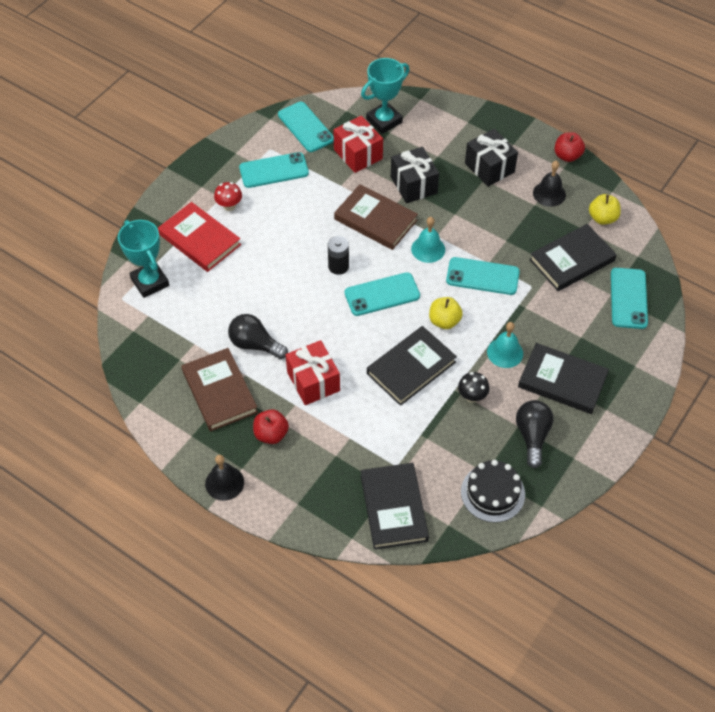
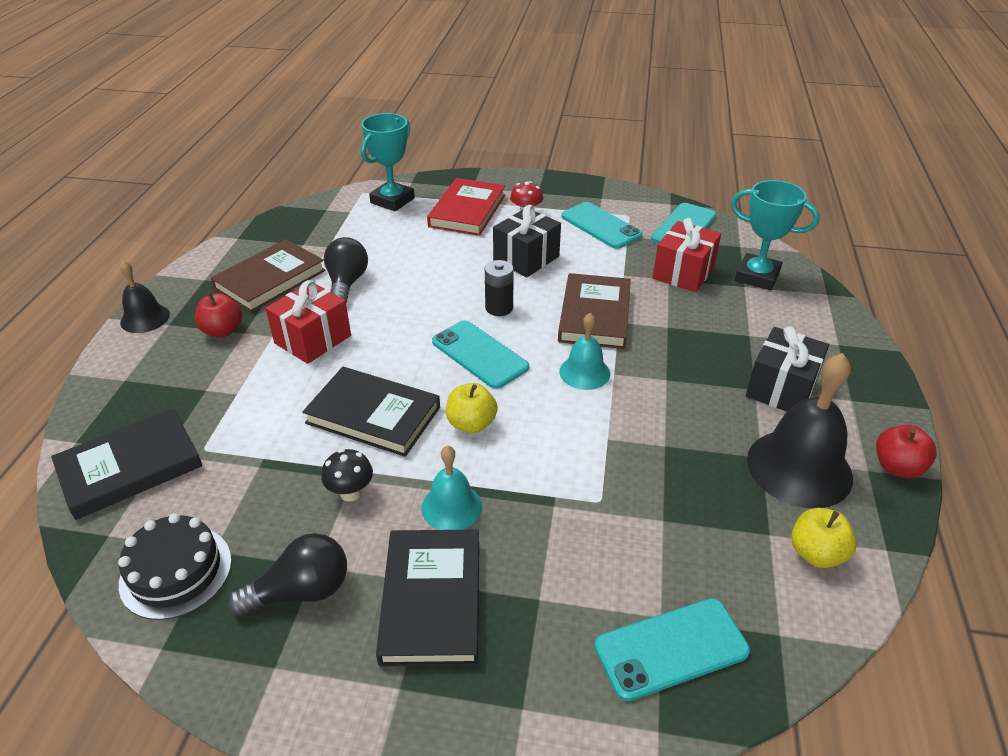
camera: 65 degrees right, 15 degrees down
black gift [391,147,439,204] -> black gift moved to [493,205,561,277]
turquoise phone [446,257,520,295] -> none
black book [529,224,617,291] -> none
black bell [533,161,566,207] -> black bell [747,353,853,508], size x1.76

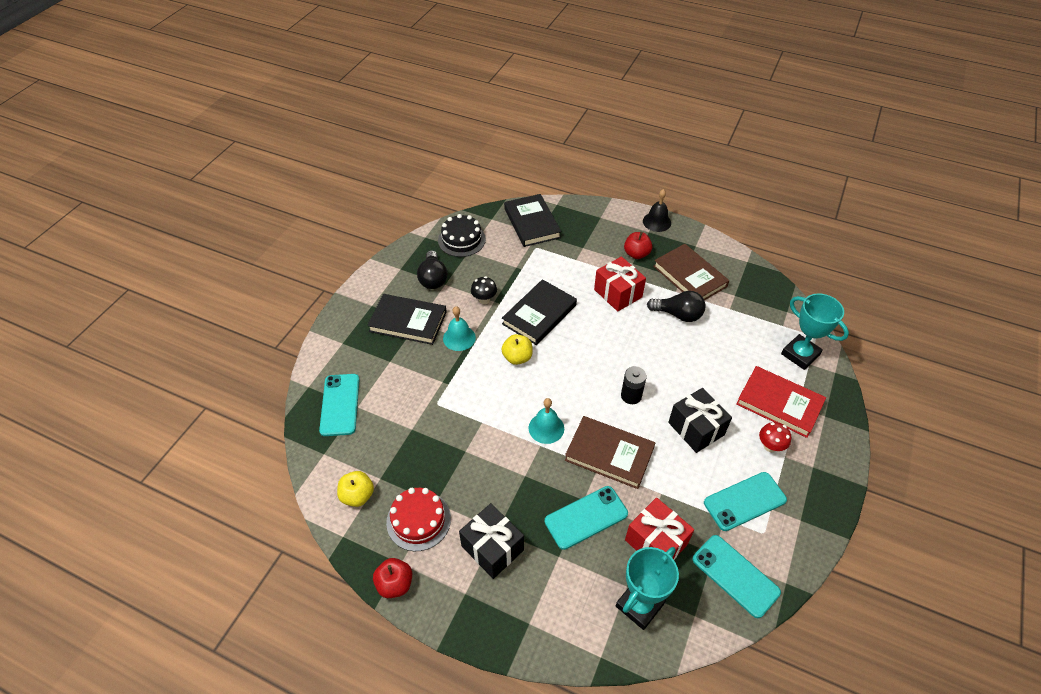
camera: 105 degrees right, 10 degrees up
turquoise phone [432,320,529,389] -> turquoise phone moved to [545,486,628,550]
black bell [747,353,853,508] -> red cake [386,488,451,551]

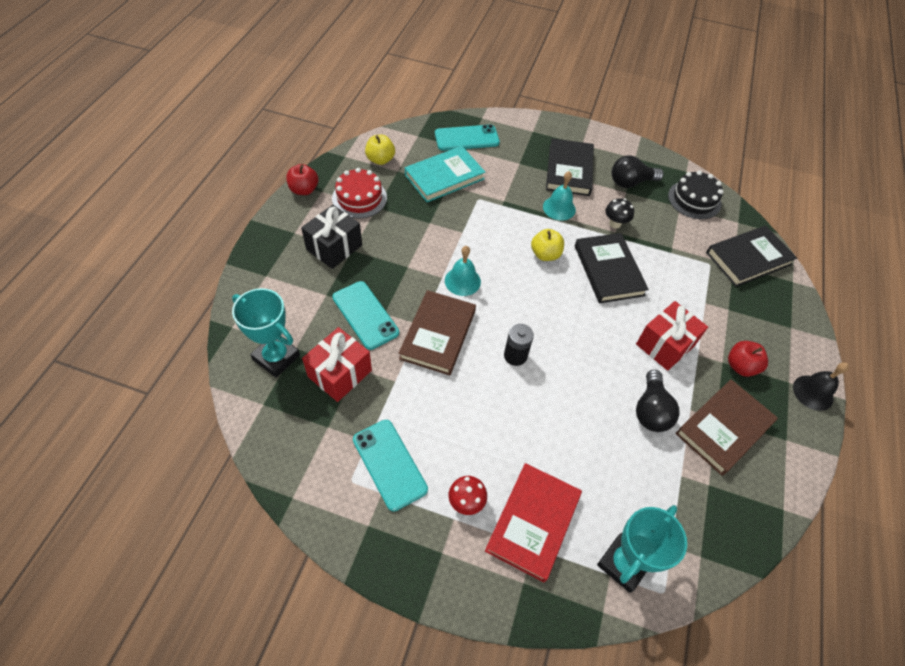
camera: 80 degrees right, 5 degrees up
black book [502,279,577,345] -> black book turned 45 degrees clockwise [575,233,649,303]
black gift [668,388,732,453] -> none
turquoise phone [693,535,781,618] -> none
none -> turquoise book [405,146,485,202]

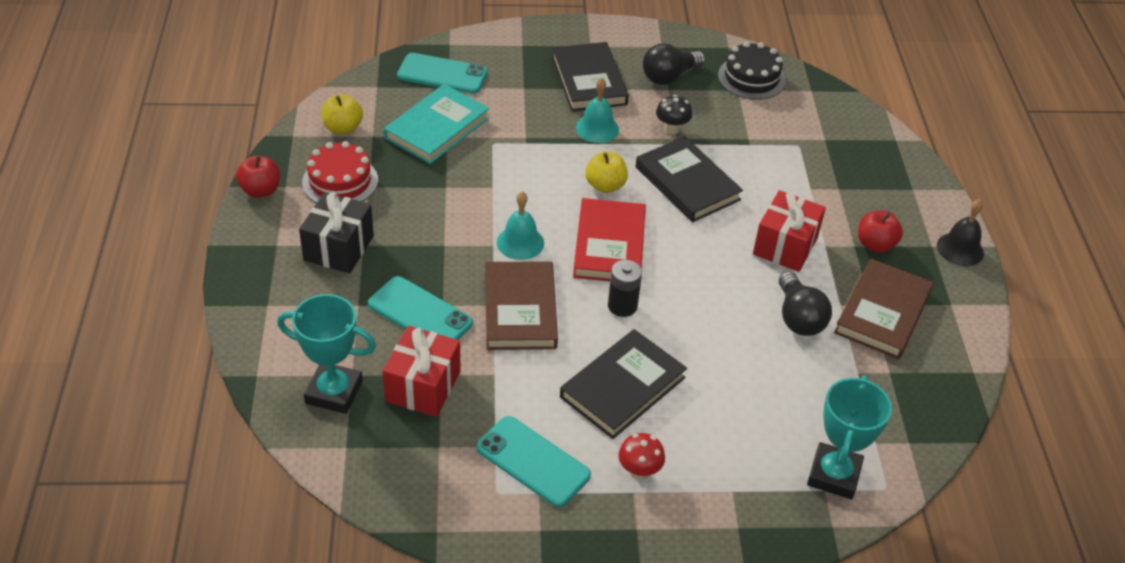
camera: 20 degrees left, 10 degrees down
turquoise phone [435,124,500,151] -> turquoise phone turned 45 degrees clockwise [397,53,488,94]
red book [485,463,582,582] -> red book moved to [573,198,646,281]
black book [706,226,797,287] -> black book moved to [560,329,687,439]

